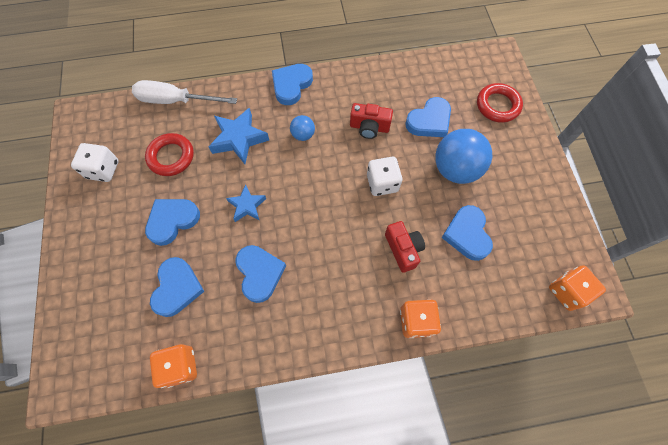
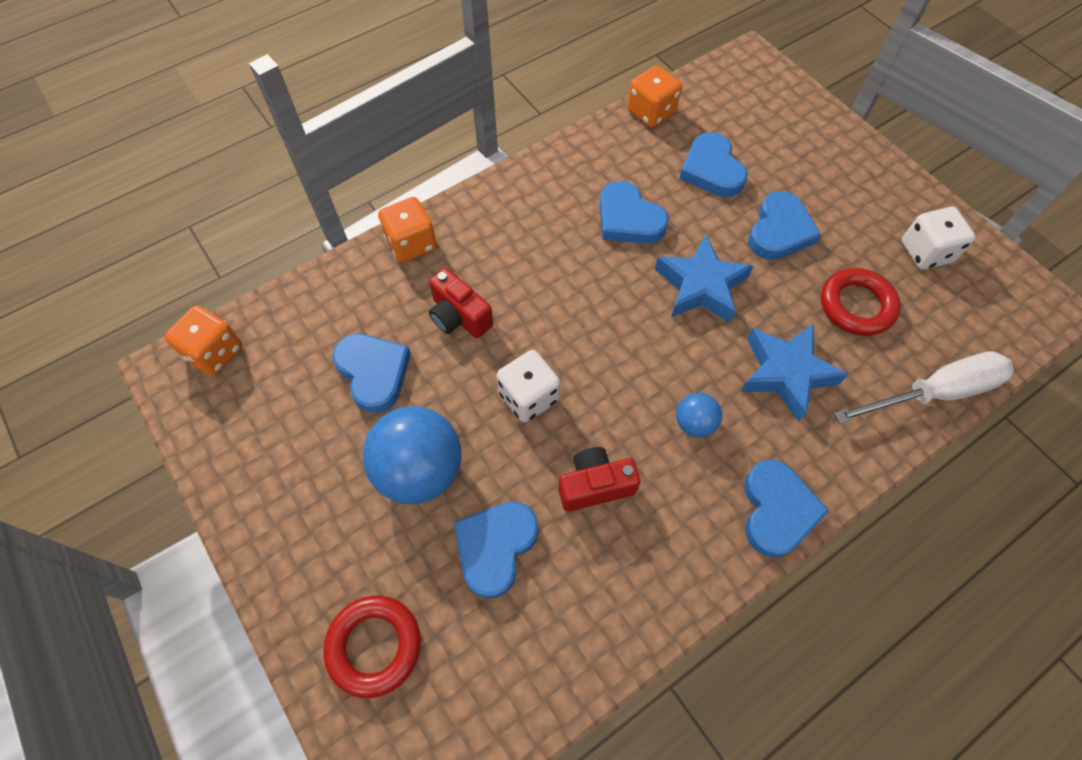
camera: 155 degrees right, 5 degrees down
blue star [226,184,266,222] -> blue star [655,235,754,323], size x1.61

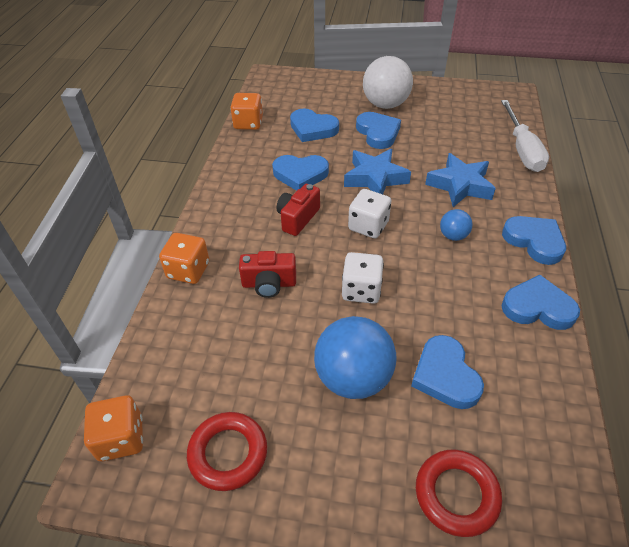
camera: 45 degrees left, 15 degrees down
blue heart [332,334,411,413] -> blue heart moved to [502,275,580,330]
red camera [558,447,640,512] -> red camera moved to [277,184,320,236]
red ring [821,268,901,336] -> red ring moved to [187,412,267,491]
white screwdriver [834,351,1014,424] -> white screwdriver turned 150 degrees clockwise [501,100,549,172]
white dice [902,207,976,270] -> white dice moved to [348,189,391,238]
none -> white ball [363,56,413,109]

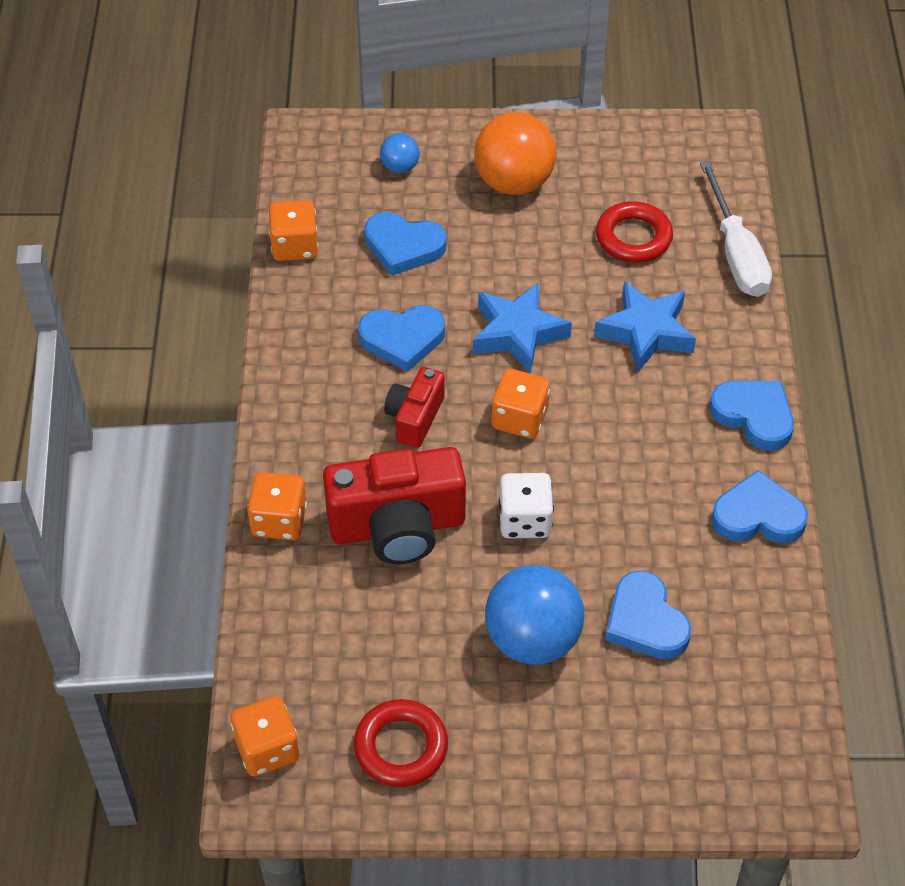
camera: 10 degrees left, 5 degrees up
red camera [239,251,296,298] -> red camera [323,447,466,564], size x1.80
white dice [348,189,391,238] -> orange dice [491,369,550,439]
blue heart [356,112,401,149] -> none
white ball [363,56,413,109] -> orange ball [474,112,556,195]
red ring [416,450,502,537] -> red ring moved to [596,201,673,263]
blue ball [440,209,472,241] -> blue ball moved to [380,133,420,173]

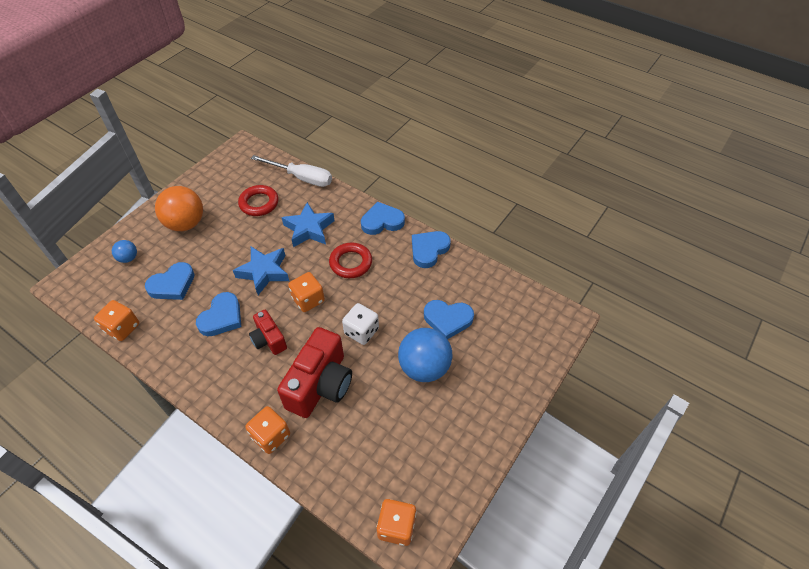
camera: 55 degrees left, 0 degrees up
red ring [353,699,448,787] -> red ring moved to [329,243,372,278]

